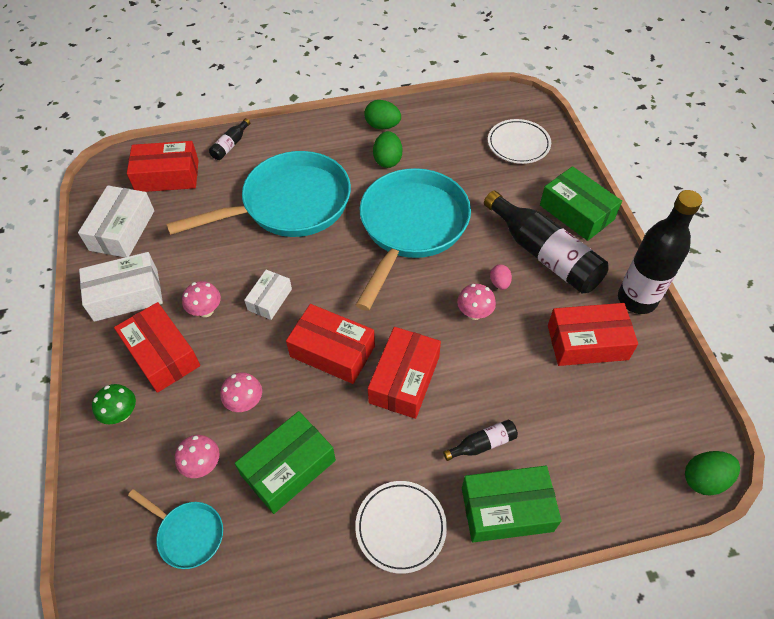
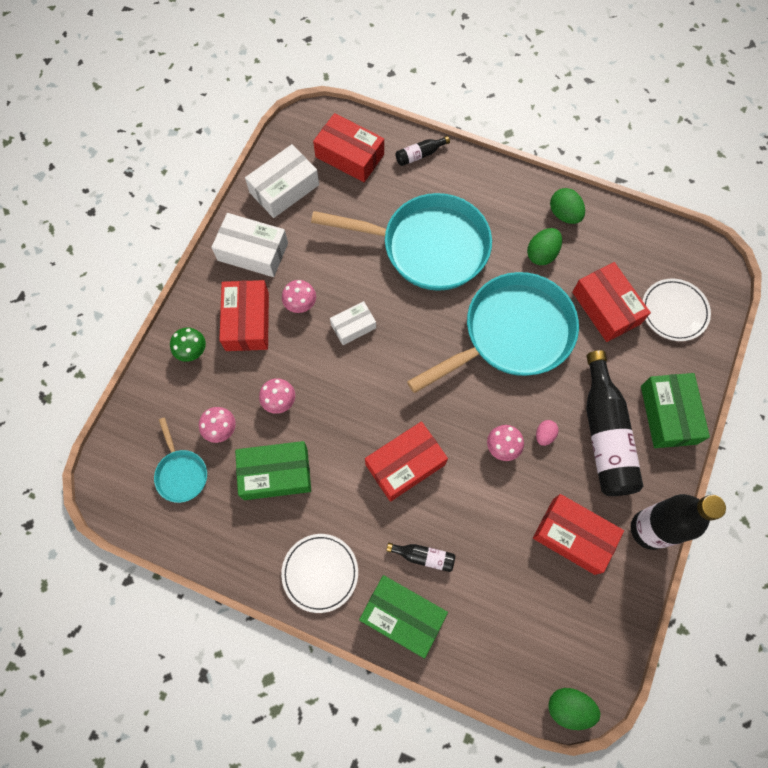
camera: 35 degrees right, 15 degrees up
red box [286,304,375,384] -> red box moved to [572,262,651,342]

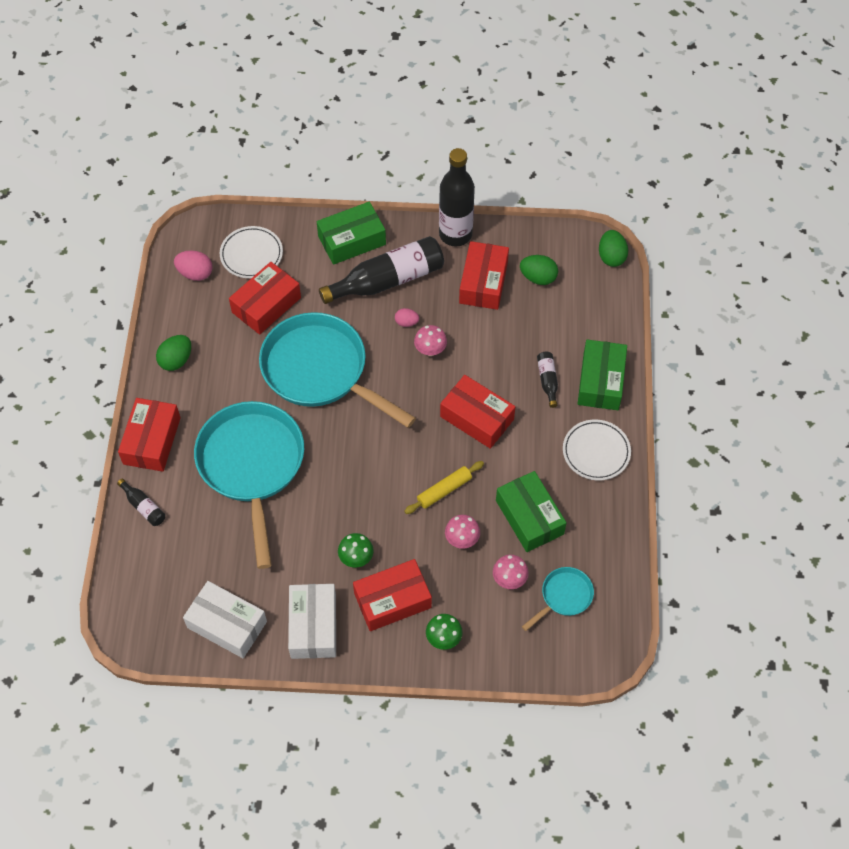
camera: 110 degrees left, 10 degrees down
pink mushroom [282,280,316,313] -> green mushroom [338,533,374,567]
red box [313,113,384,182] -> red box moved to [118,398,180,472]
white box [330,301,376,345] -> none
green egg [527,228,562,265] -> green egg moved to [520,255,558,285]
none -> pink egg [174,250,212,281]
none -> yellow rolling pin [404,461,484,514]

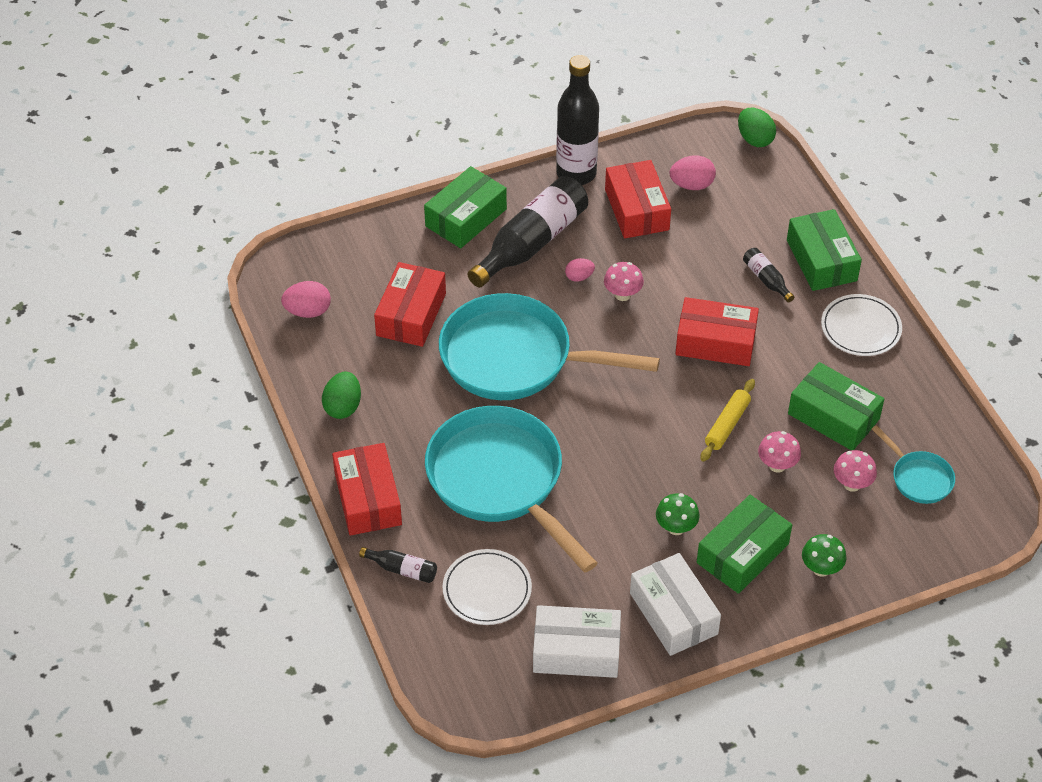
camera: 25 degrees left, 10 degrees down
white plate [220,226,283,278] -> white plate moved to [442,549,532,625]
red box [353,559,432,631] -> green box [697,495,792,594]
green egg [520,255,558,285] -> pink egg [670,155,716,190]
turquoise pan [522,567,594,631] -> turquoise pan turned 120 degrees clockwise [872,425,955,504]

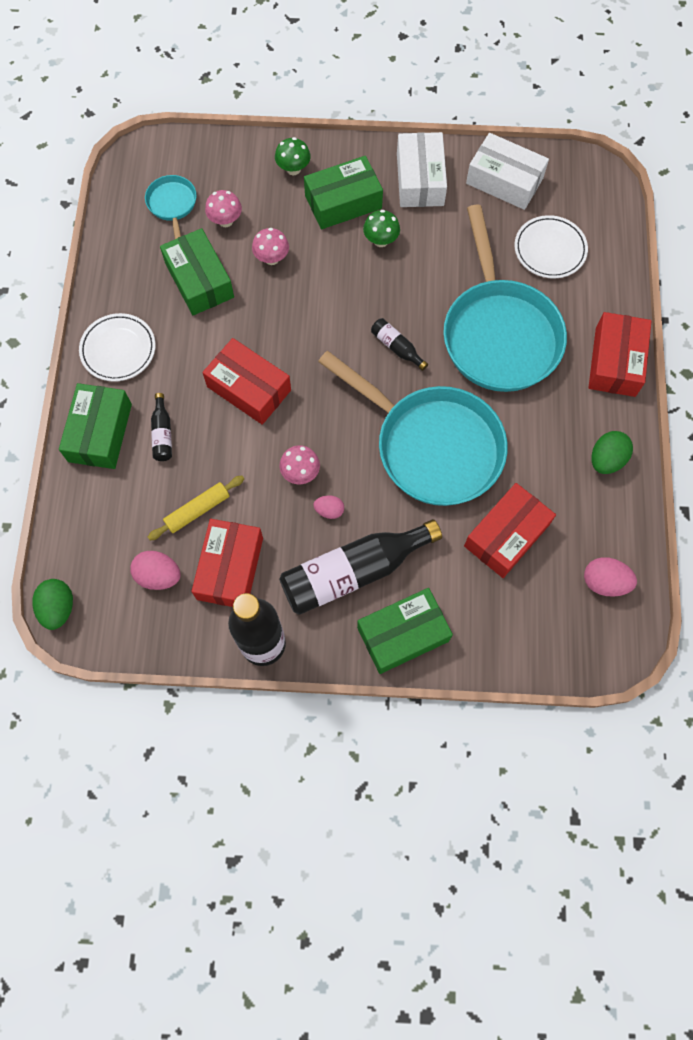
camera: 155 degrees left, 20 degrees up
black bottle [359,547,437,583] -> black bottle moved to [371,318,428,371]
yellow rolling pin [700,379,755,462] -> yellow rolling pin moved to [148,476,244,540]

